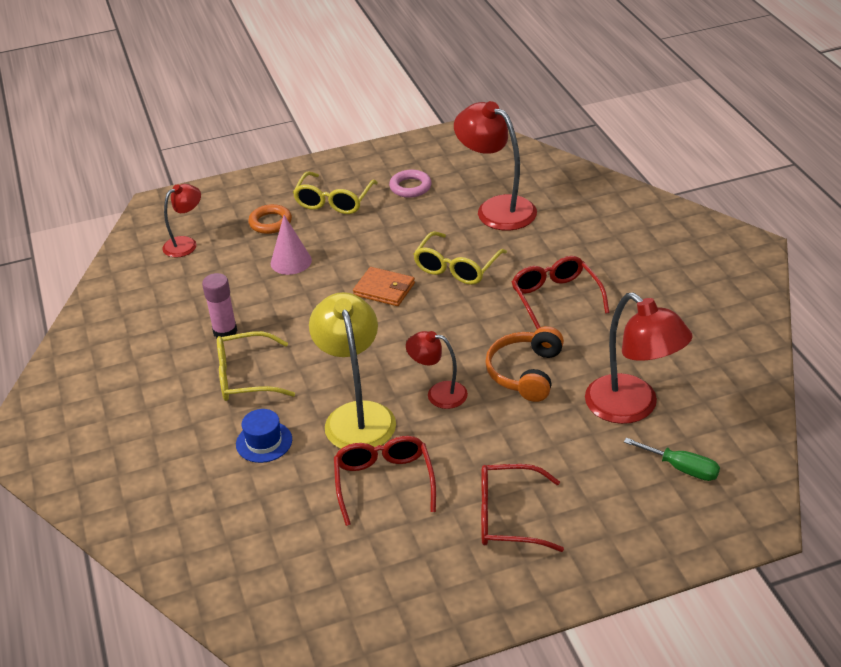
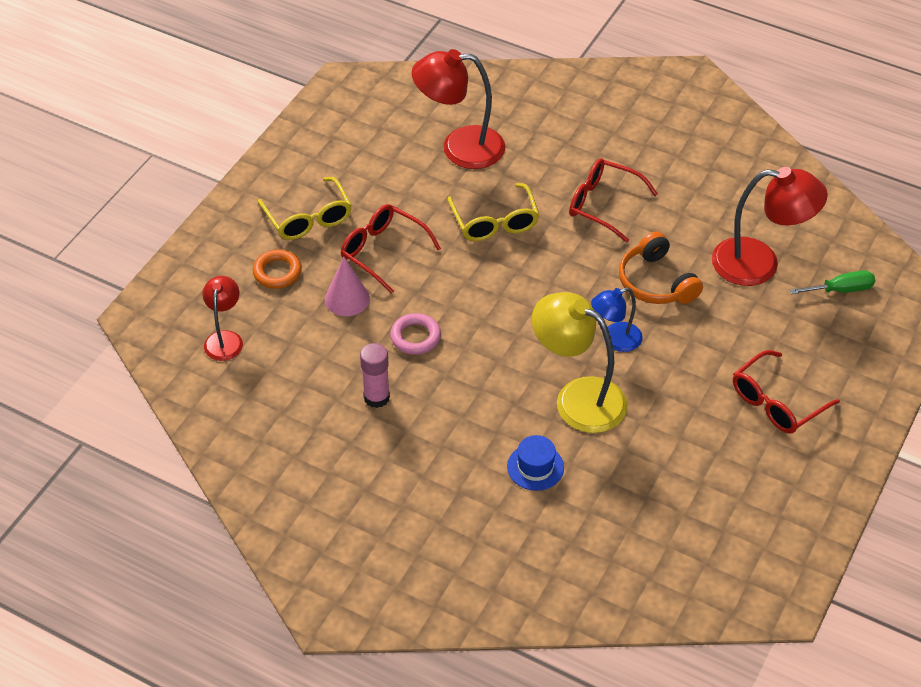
camera: 45 degrees left, 10 degrees up
yellow glasses [217,331,295,401] -> none
red glasses [334,436,436,526] -> red glasses moved to [341,204,441,294]
orange wallet [353,267,415,306] -> none
pink ring [389,170,431,198] -> pink ring moved to [390,313,441,355]
red lamp [406,331,468,409] -> blue lamp [591,287,643,352]

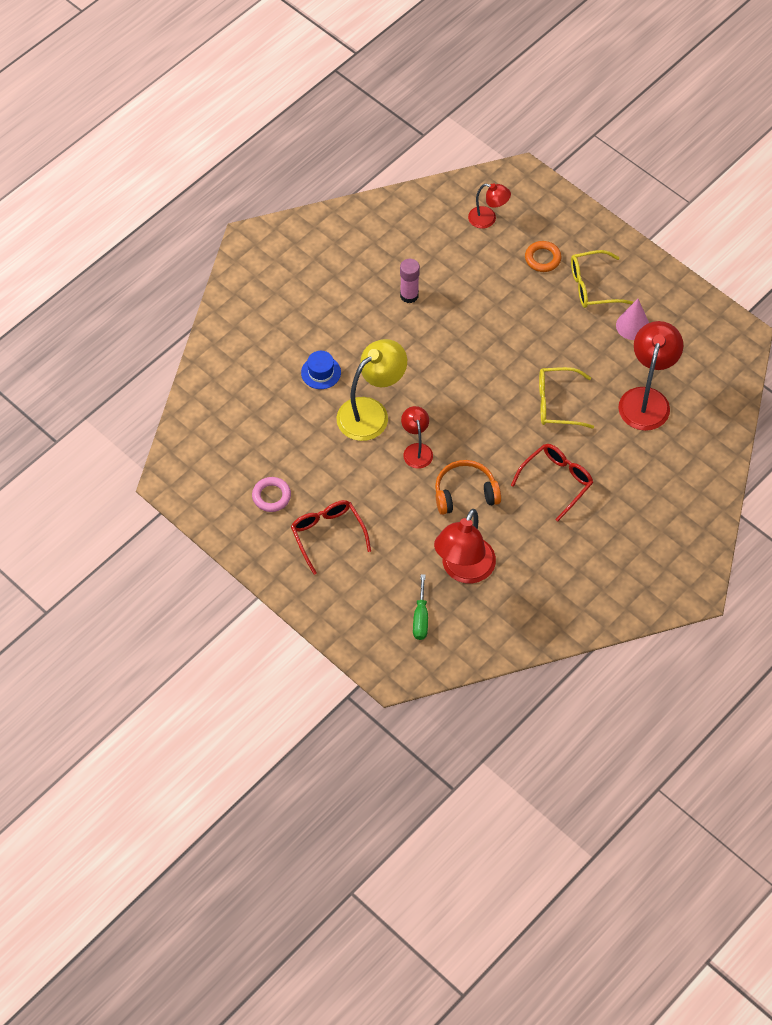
camera: 105 degrees right, 10 degrees up
pink cone [325,257,370,316] -> pink cone moved to [616,299,649,340]
red glasses [341,204,441,294] -> none
pink ring [390,313,441,355] -> pink ring moved to [252,477,291,512]
blue lamp [591,287,643,352] -> red lamp [401,406,433,469]

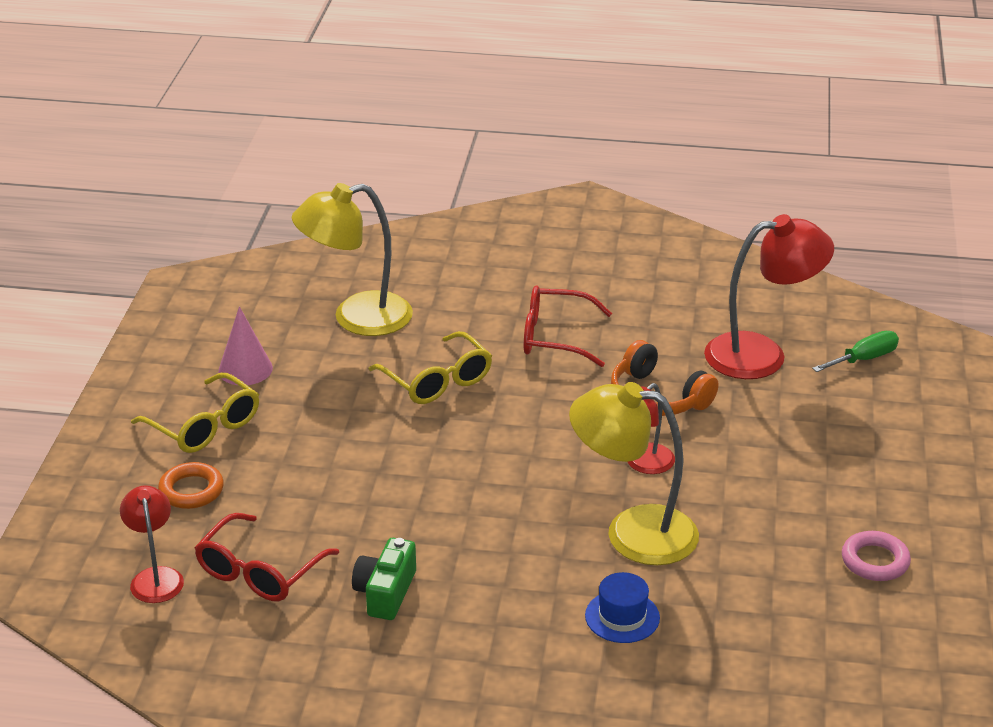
camera: 125 degrees left, 25 degrees down
red glasses [291,500,371,575] -> red glasses moved to [195,513,339,601]
pink glue stick [400,259,420,303] -> green camera [352,538,416,620]
red lamp [618,321,683,431] -> yellow lamp [292,183,413,336]

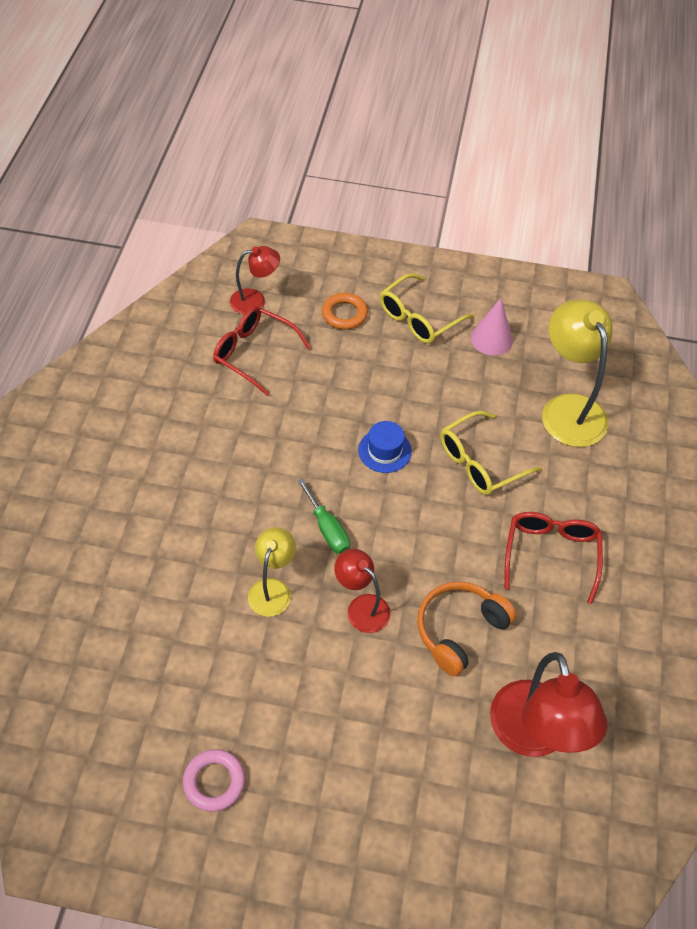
camera: 90 degrees right, 20 degrees up
green camera [352,538,416,620] -> none
yellow lamp [569,382,699,565] -> yellow lamp [248,527,296,617], size x0.57
blue hat [585,572,660,643] -> blue hat moved to [358,421,412,473]
green screwdriver [812,331,899,372] -> green screwdriver moved to [297,478,350,554]

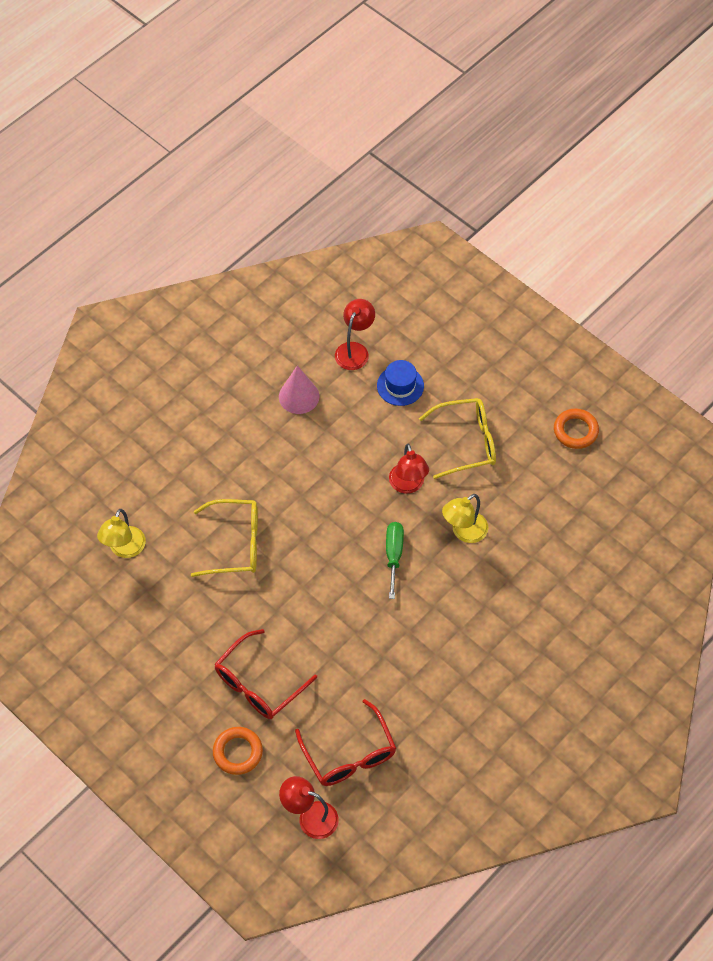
camera: 145 degrees left, 5 degrees up
pink ring [183,749,245,812] -> orange ring [554,408,599,449]
blue hat [358,421,412,473] -> blue hat moved to [377,360,424,406]
yellow glasses [380,273,474,343] -> yellow glasses moved to [419,398,496,479]
orange headphones [417,581,517,677] -> none
pink cone [471,298,513,356] -> pink cone moved to [279,365,319,414]
red lamp [490,652,608,757] -> red lamp [335,299,375,370], size x0.57
red glasses [505,512,603,604] -> red glasses moved to [215,629,317,719]
yellow lamp [542,299,612,447] -> yellow lamp [97,509,146,558], size x0.57

